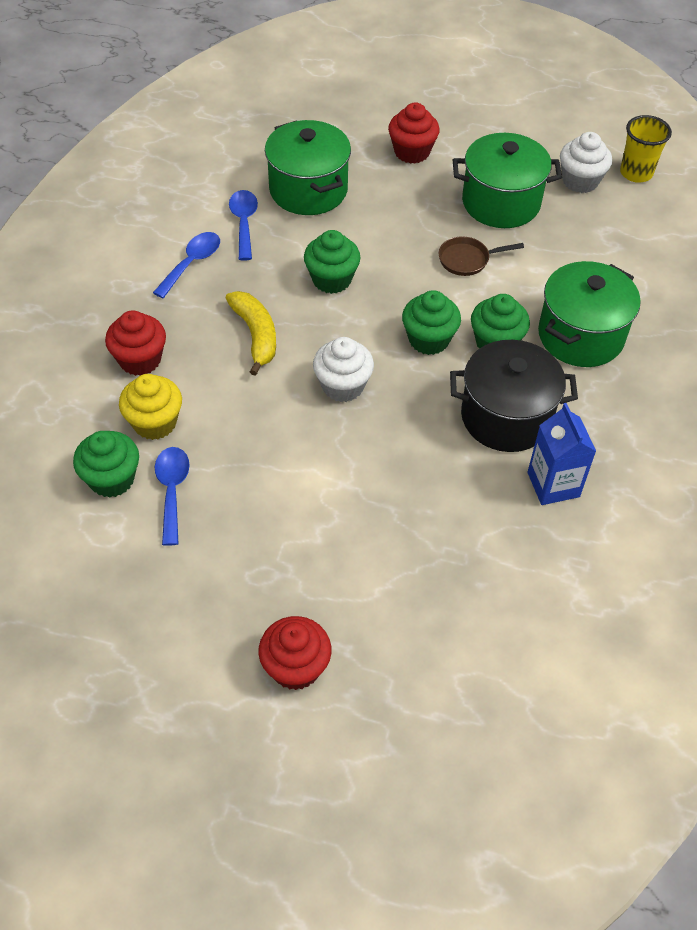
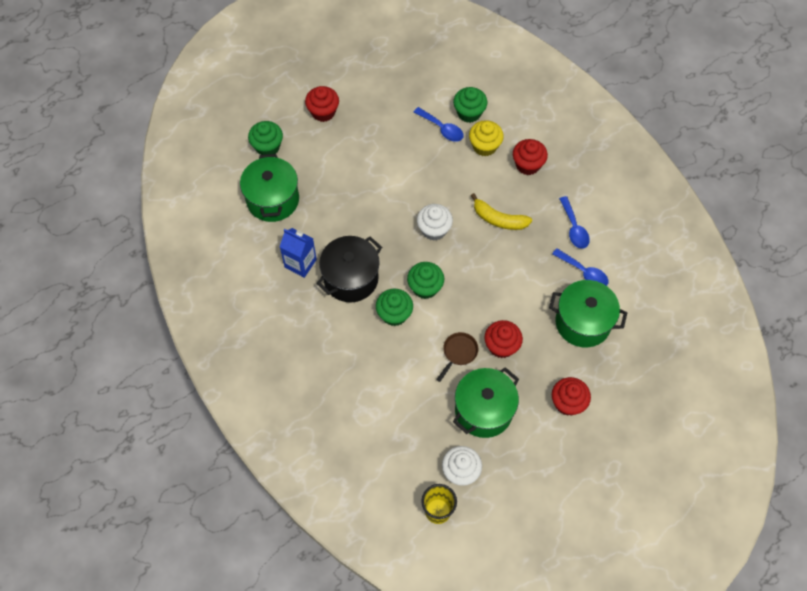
camera: 135 degrees right, 10 degrees up
green cupcake [304,230,360,294] -> green cupcake moved to [248,121,283,155]
green pot [538,261,641,367] -> green pot moved to [240,154,299,222]
none -> red cupcake [484,320,523,358]

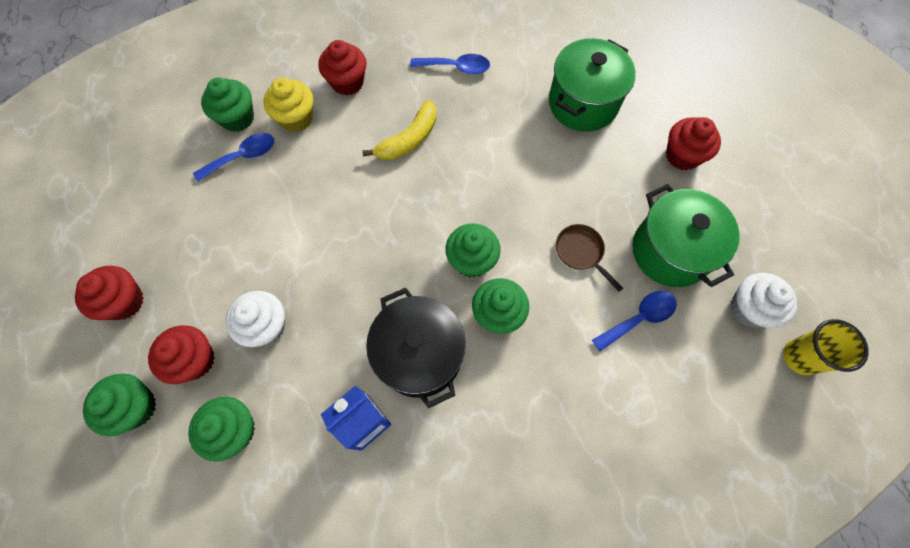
camera: 70 degrees left, 5 degrees up
green pot [240,154,299,222] -> green cupcake [188,397,255,462]
white cupcake [417,204,453,241] -> white cupcake moved to [226,291,286,347]
red cupcake [484,320,523,358] -> red cupcake moved to [148,326,214,384]
blue spoon [552,248,608,286] -> blue spoon moved to [592,291,677,351]

